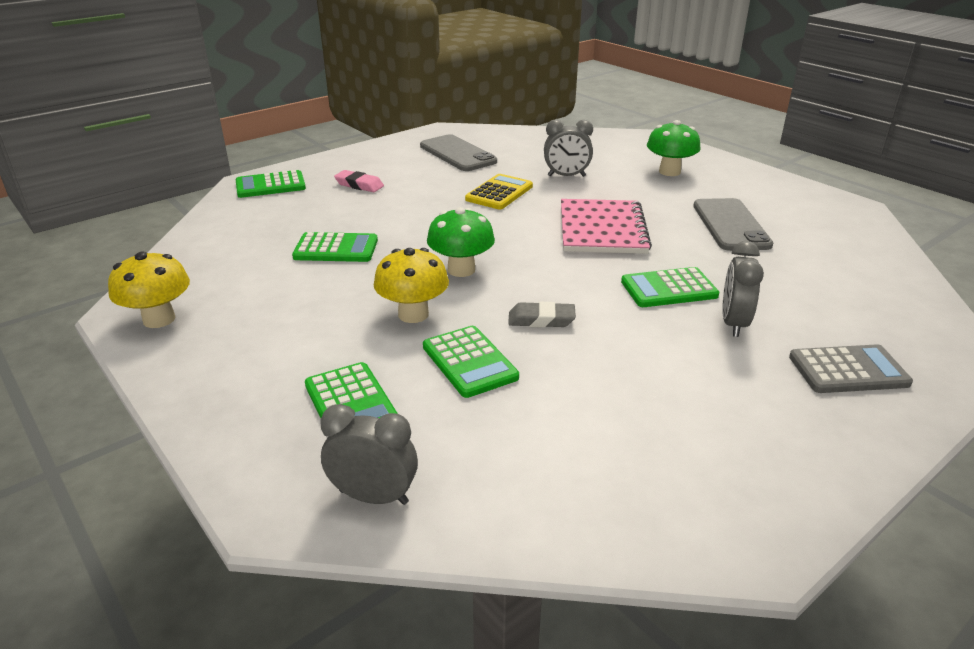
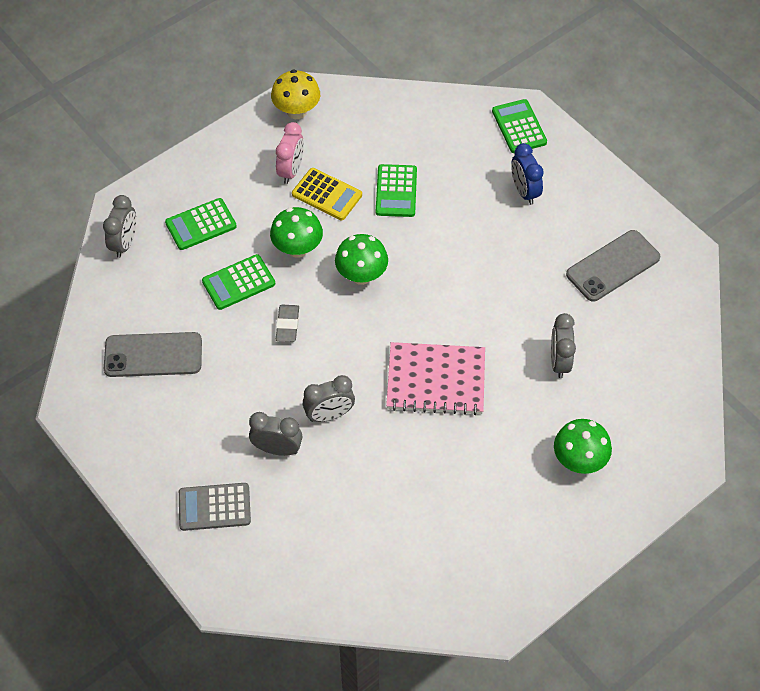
camera: 90 degrees right, 25 degrees up
pink eraser [334,170,384,192] -> blue clock [511,143,544,205]
yellow mushroom [374,248,449,323] -> green mushroom [270,207,323,258]
yellow calculator [465,174,533,209] -> yellow calculator moved to [292,168,362,220]
green calculator [621,267,719,307] -> grey clock [302,375,355,422]
grey phone [693,198,773,251] -> grey phone moved to [104,332,202,377]
grey calculator [789,344,913,393] -> grey calculator turned 90 degrees clockwise [179,483,251,531]
none -> pink clock [276,122,304,184]

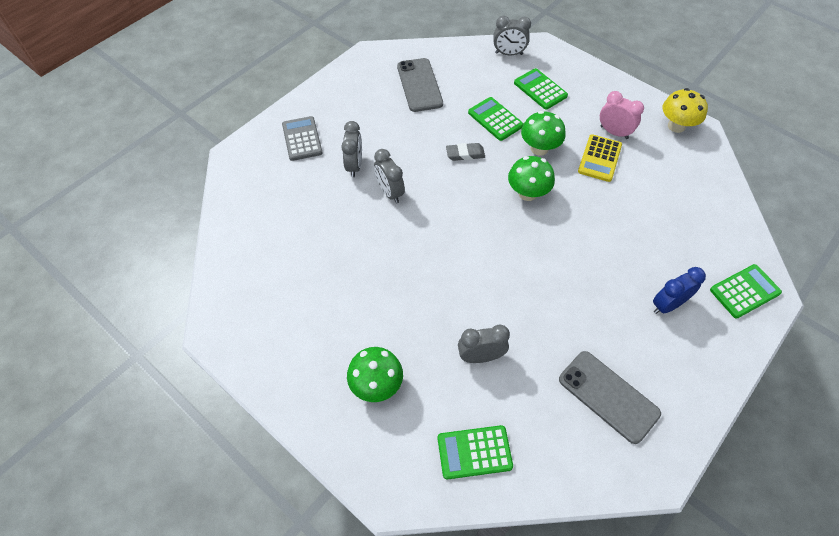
camera: 80 degrees right, 0 degrees up
pink clock [276,122,304,184] -> pink clock turned 150 degrees counterclockwise [600,91,644,139]
green calculator [376,164,417,217] -> green calculator moved to [438,425,513,479]
pink notebook [386,342,485,415] -> none

